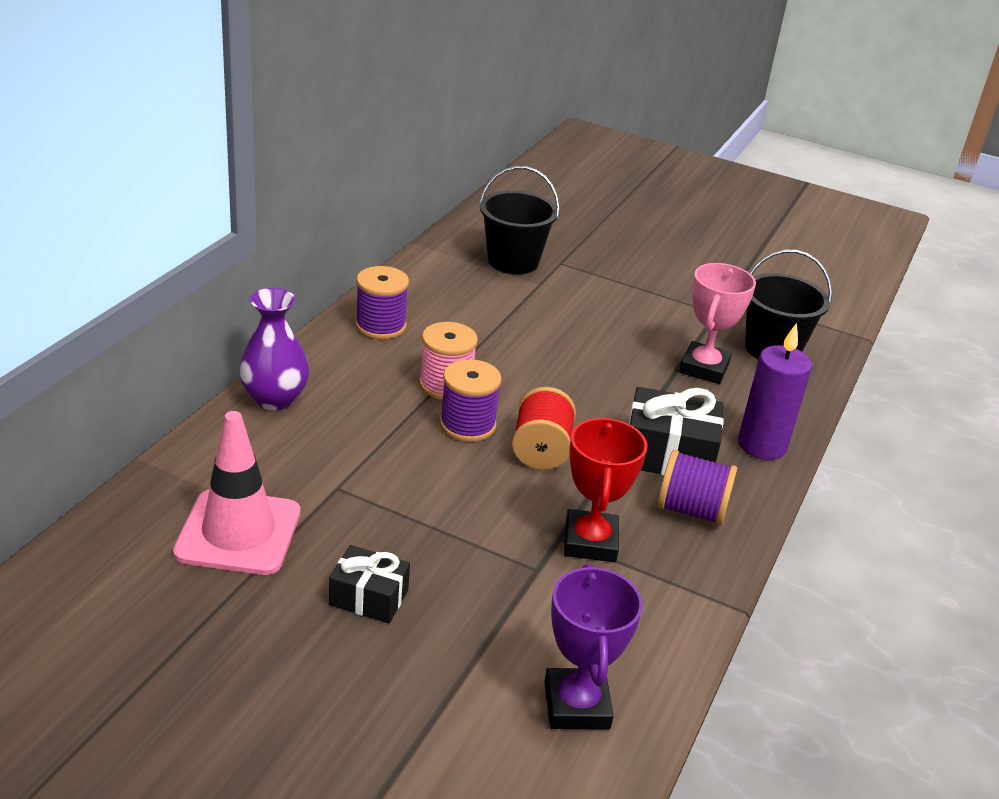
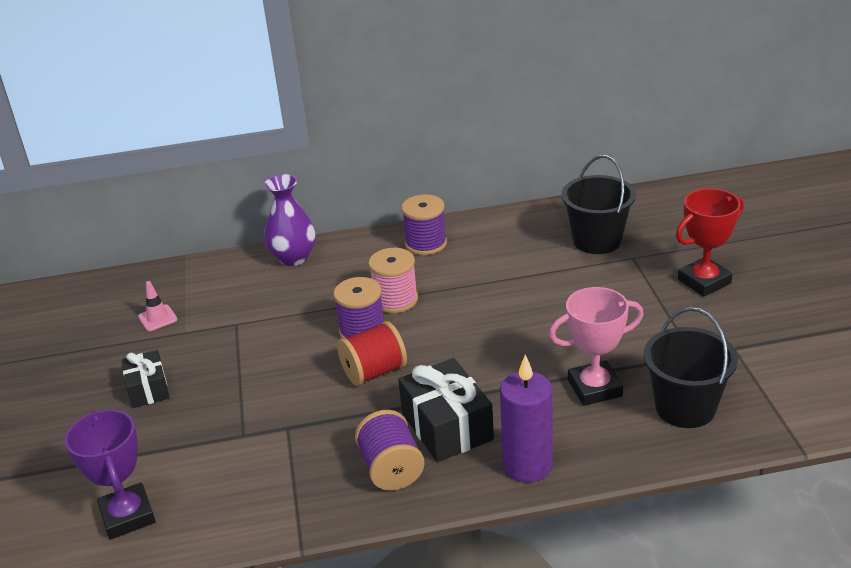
camera: 60 degrees right, 0 degrees up
pink traffic cone [173,411,300,575] -> pink traffic cone [138,281,177,331], size x0.44
purple trophy [544,564,643,730] -> purple trophy turned 75 degrees counterclockwise [65,409,155,539]
red trophy [564,417,647,562] -> red trophy moved to [676,188,744,297]

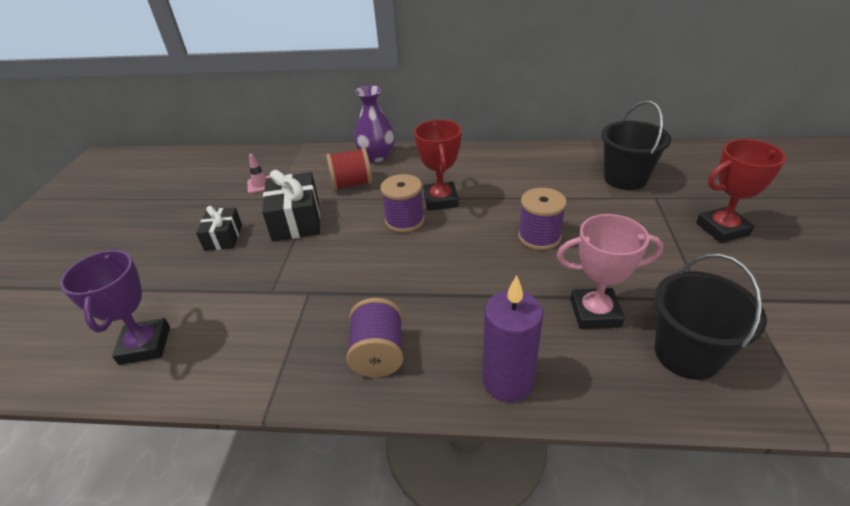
camera: 15 degrees right, 5 degrees up
red spool [337,321,407,386] -> red spool moved to [326,148,372,190]
pink spool [368,248,418,313] -> red trophy [414,119,462,211]
black gift [398,358,494,462] -> black gift moved to [262,170,320,242]
purple spool [401,194,447,255] -> purple spool moved to [518,188,567,250]

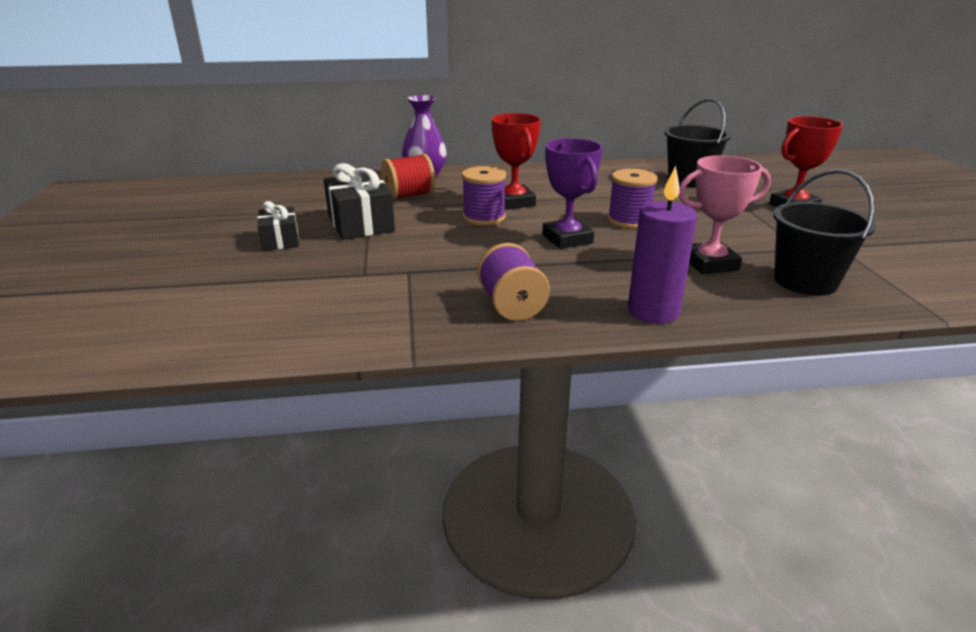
camera: 15 degrees left, 10 degrees down
purple trophy [60,249,170,365] -> purple trophy moved to [542,138,603,249]
pink traffic cone [247,154,270,193] -> none

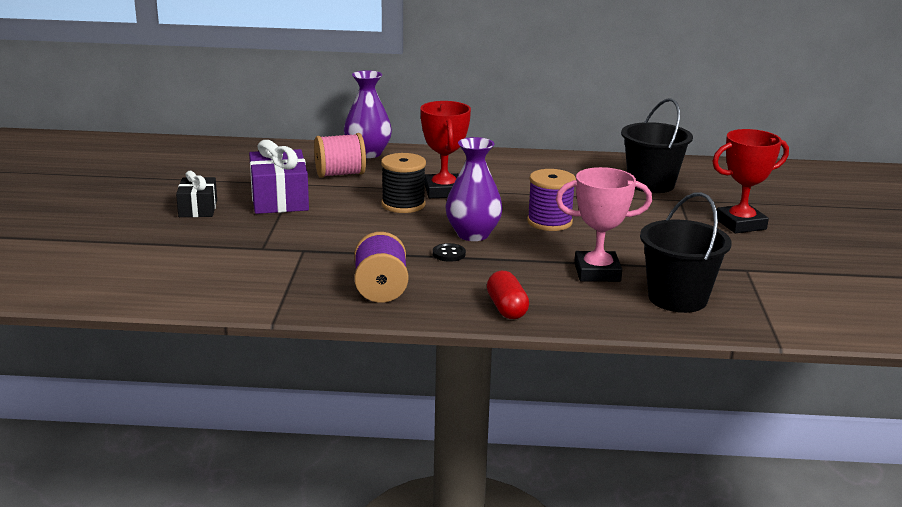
camera: 10 degrees right, 5 degrees down
black gift [324,163,395,240] -> purple gift [249,140,309,214]
red spool [381,154,435,200] -> pink spool [314,133,366,178]
purple spool [462,166,506,225] -> black spool [381,153,426,213]
purple trophy [542,138,603,249] -> purple vase [446,137,503,241]
purple candle [628,166,697,324] -> red capsule [487,271,529,319]
none -> black button [433,243,466,262]

